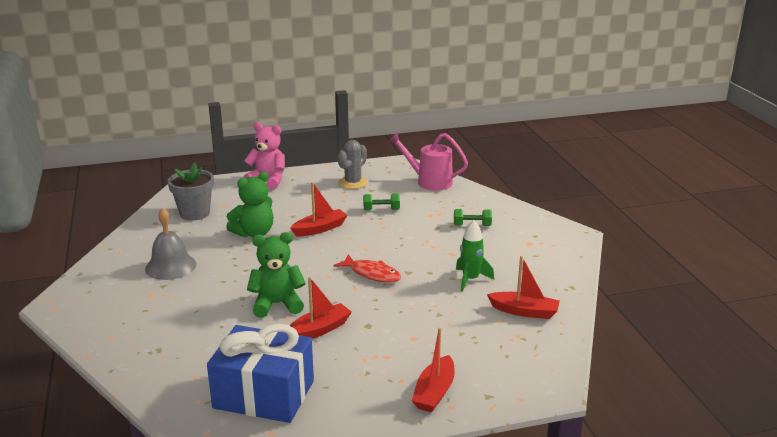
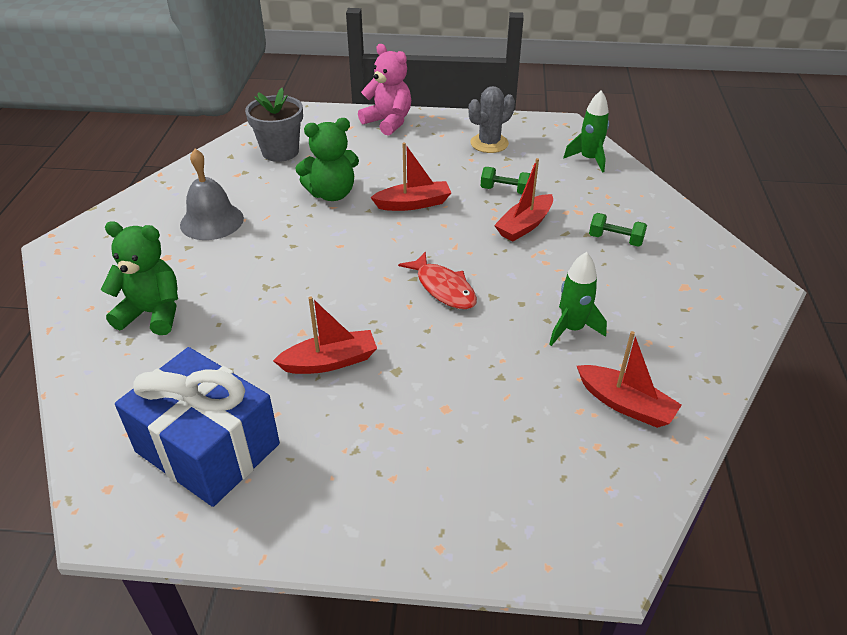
camera: 20 degrees right, 15 degrees up
green teddy bear [247,232,306,318] -> green teddy bear moved to [101,221,178,335]
pink watering can [388,132,468,191] -> green rocket [563,91,609,173]
red boat [412,328,455,412] -> red boat moved to [494,158,553,242]

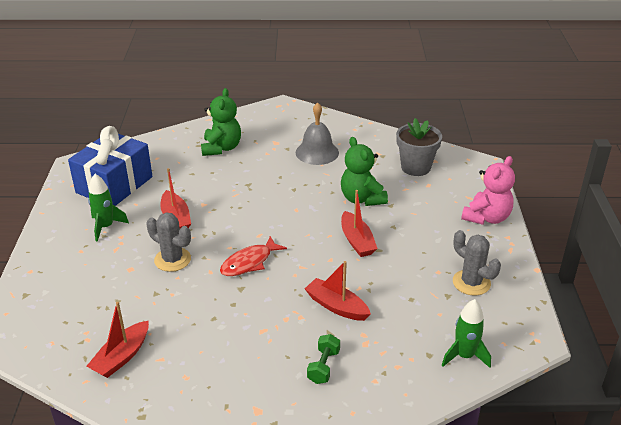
camera: 85 degrees right, 5 degrees down
green dumbbell [481,167,531,194] -> none
green rocket [549,252,607,346] -> green rocket moved to [88,174,129,242]
none -> grey cactus [146,212,191,272]

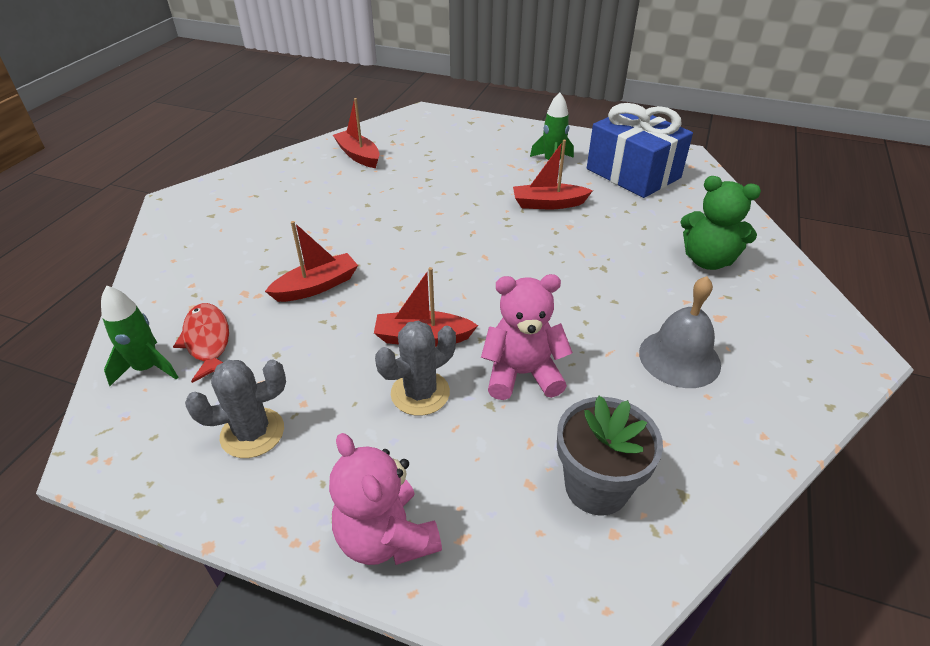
camera: 110 degrees right, 5 degrees up
grey cactus [146,212,191,272] -> grey cactus moved to [375,321,456,416]
red fish [220,236,287,276] -> red fish moved to [173,303,229,383]
green dumbbell [307,334,340,384] -> none
green teddy bear [341,137,388,206] -> pink teddy bear [481,274,573,400]

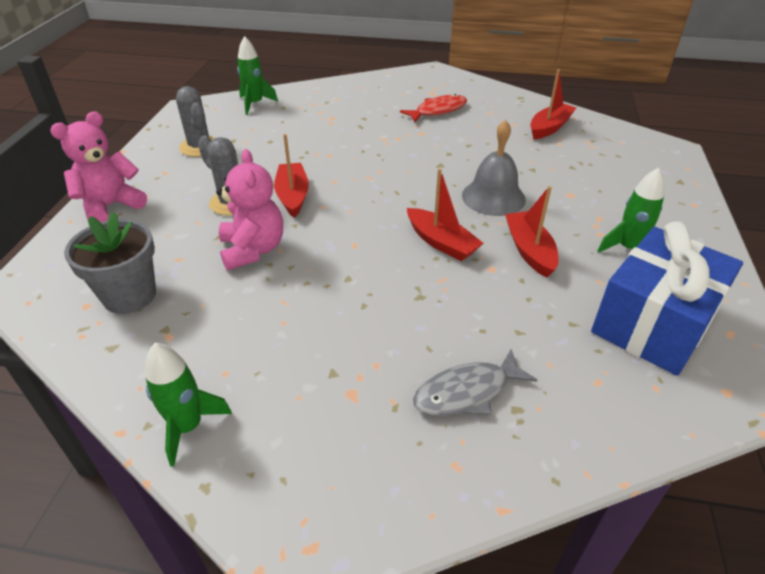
camera: 80 degrees right, 0 degrees up
red fish [173,303,229,383] -> red fish moved to [400,94,467,122]
red boat [265,221,358,302] -> red boat moved to [407,169,483,261]
grey bell [639,276,721,388] -> grey bell moved to [462,120,526,216]
green teddy bear [681,176,761,270] -> grey fish [413,349,537,416]
none -> green rocket [145,343,232,467]

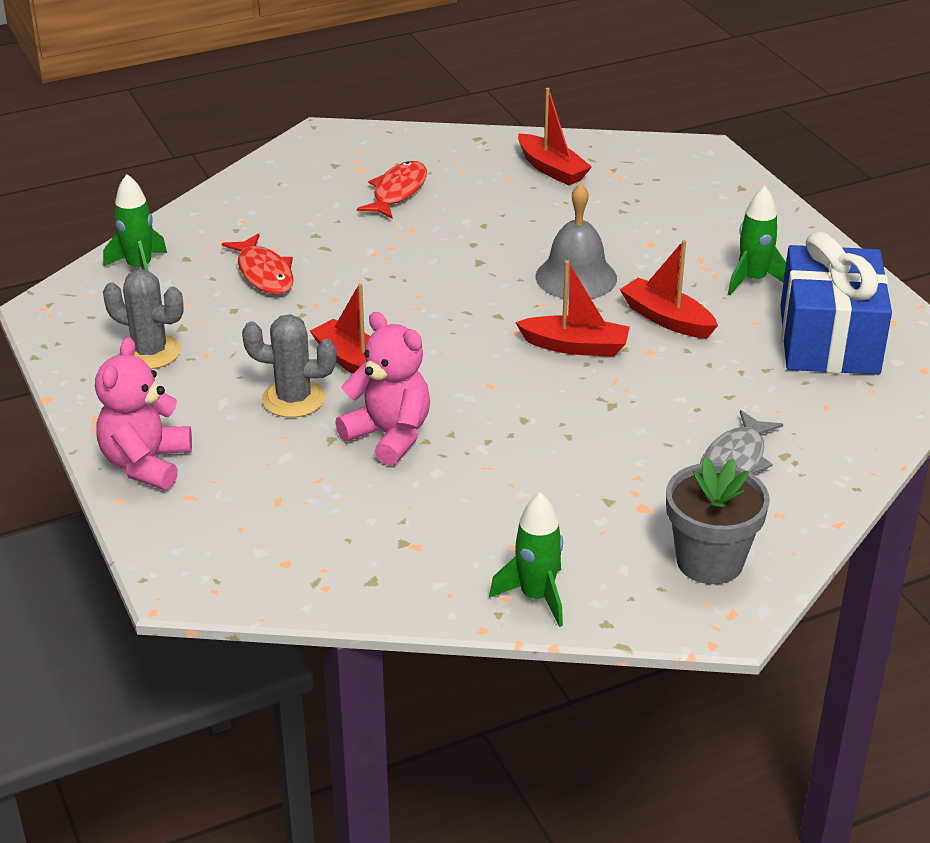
camera: 35 degrees left, 5 degrees down
grey flower pot [64,212,156,314] -> grey flower pot moved to [666,457,770,584]
red boat [530,69,576,140] -> red boat turned 135 degrees clockwise [518,88,592,186]
none -> red fish [222,233,294,295]

